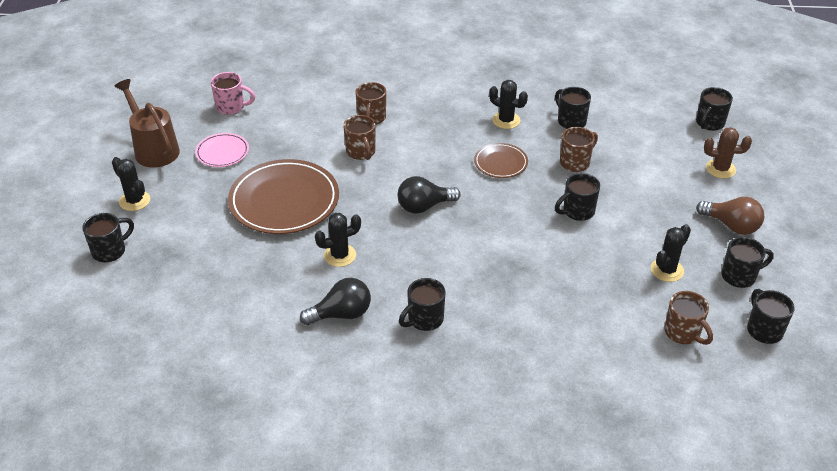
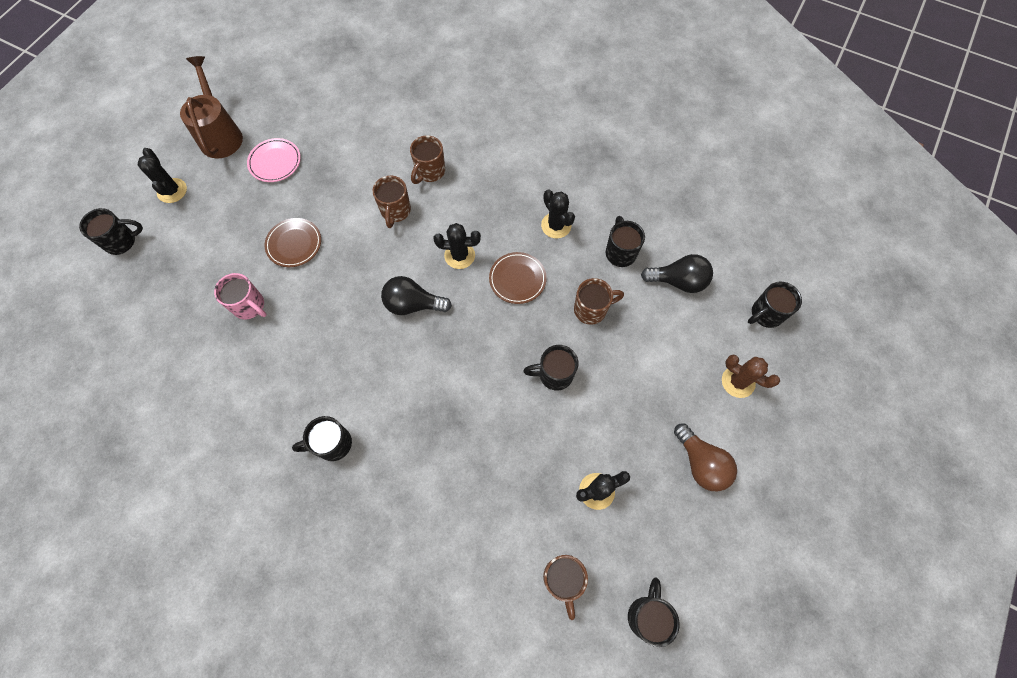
camera: 25 degrees right, 25 degrees up
pink mug [211,72,255,115] -> pink mug moved to [214,273,267,319]
brown plate [228,159,339,234] -> brown plate [264,218,321,267], size x0.51
black light bulb [300,278,371,325] -> black light bulb moved to [641,254,713,293]
black cactus [315,213,361,267] -> black cactus moved to [433,223,481,269]
black mug [722,237,774,288] -> none

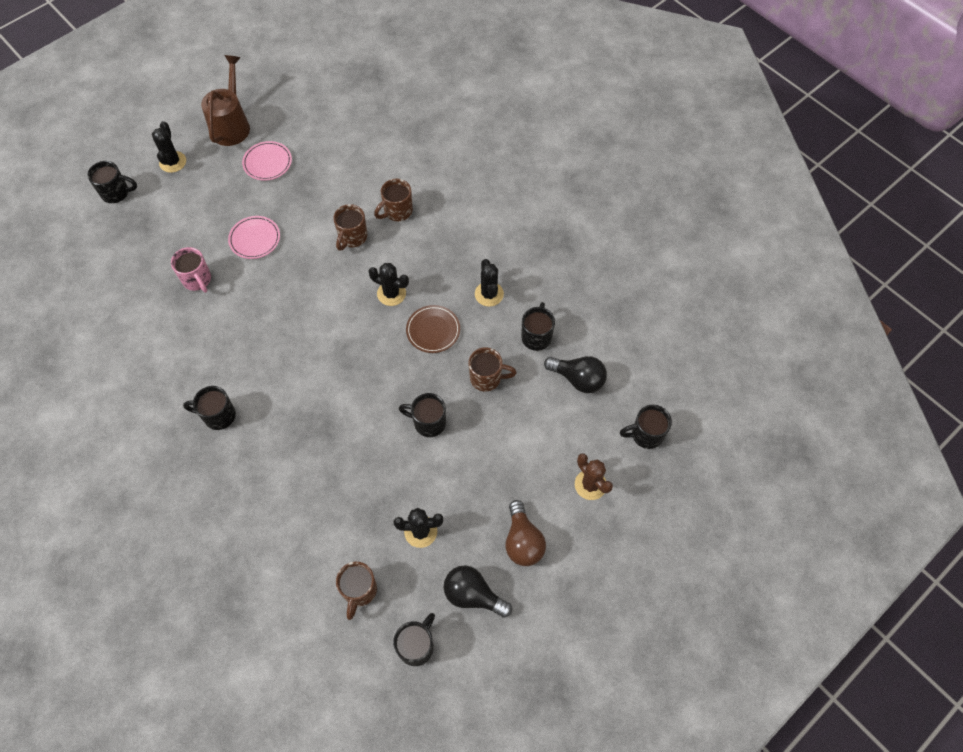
camera: 20 degrees right, 5 degrees down
brown plate [264,218,321,267] -> pink plate [228,216,280,259]
black light bulb [381,276,452,315] -> black light bulb moved to [444,565,512,618]

